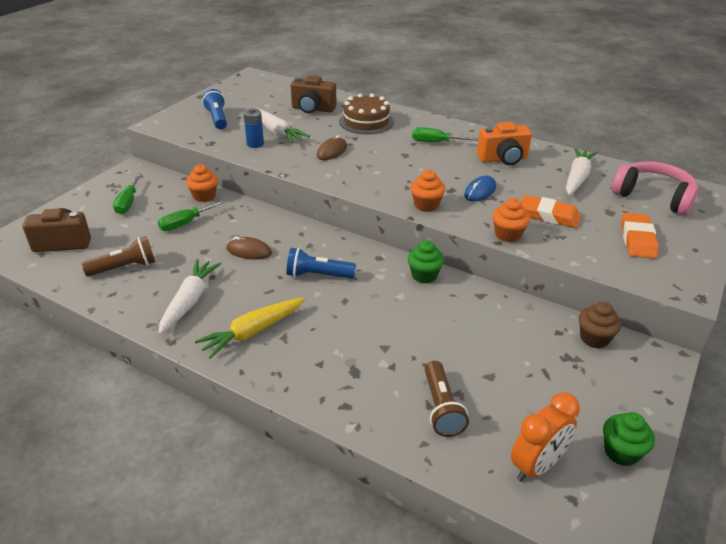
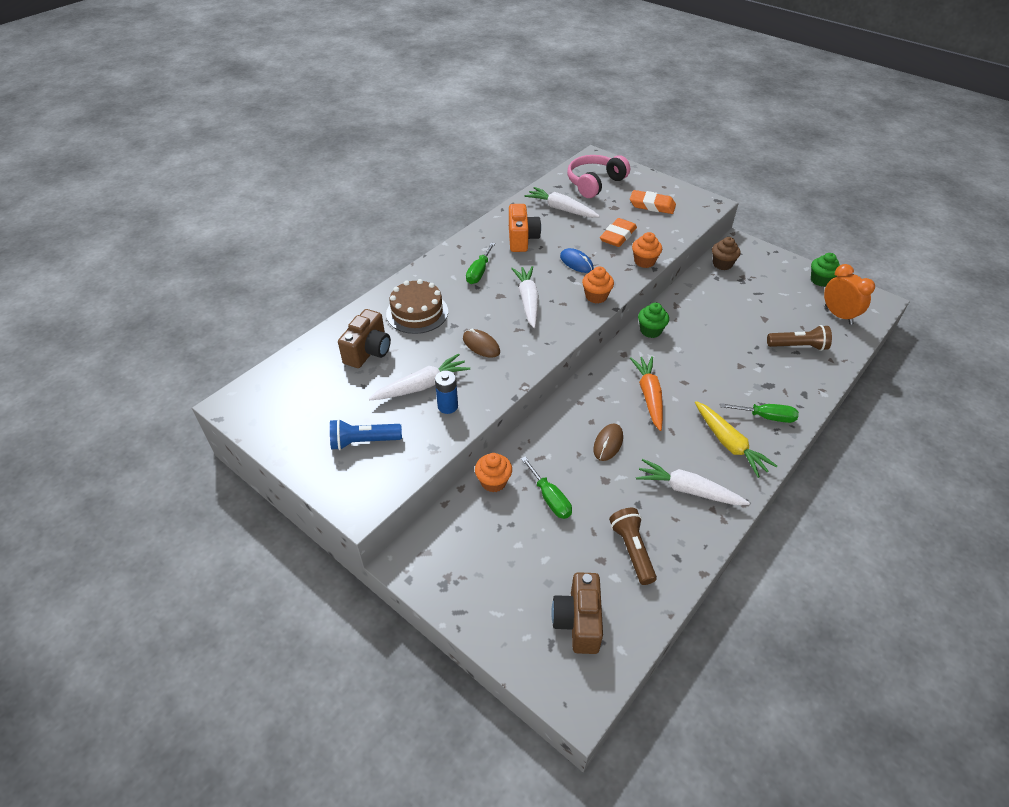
camera: 80 degrees left, 10 degrees up
green screwdriver [113,174,141,214] -> green screwdriver moved to [721,403,799,423]
blue flashlight [286,248,356,279] -> orange carrot [630,356,663,431]
none -> white carrot [511,266,539,328]

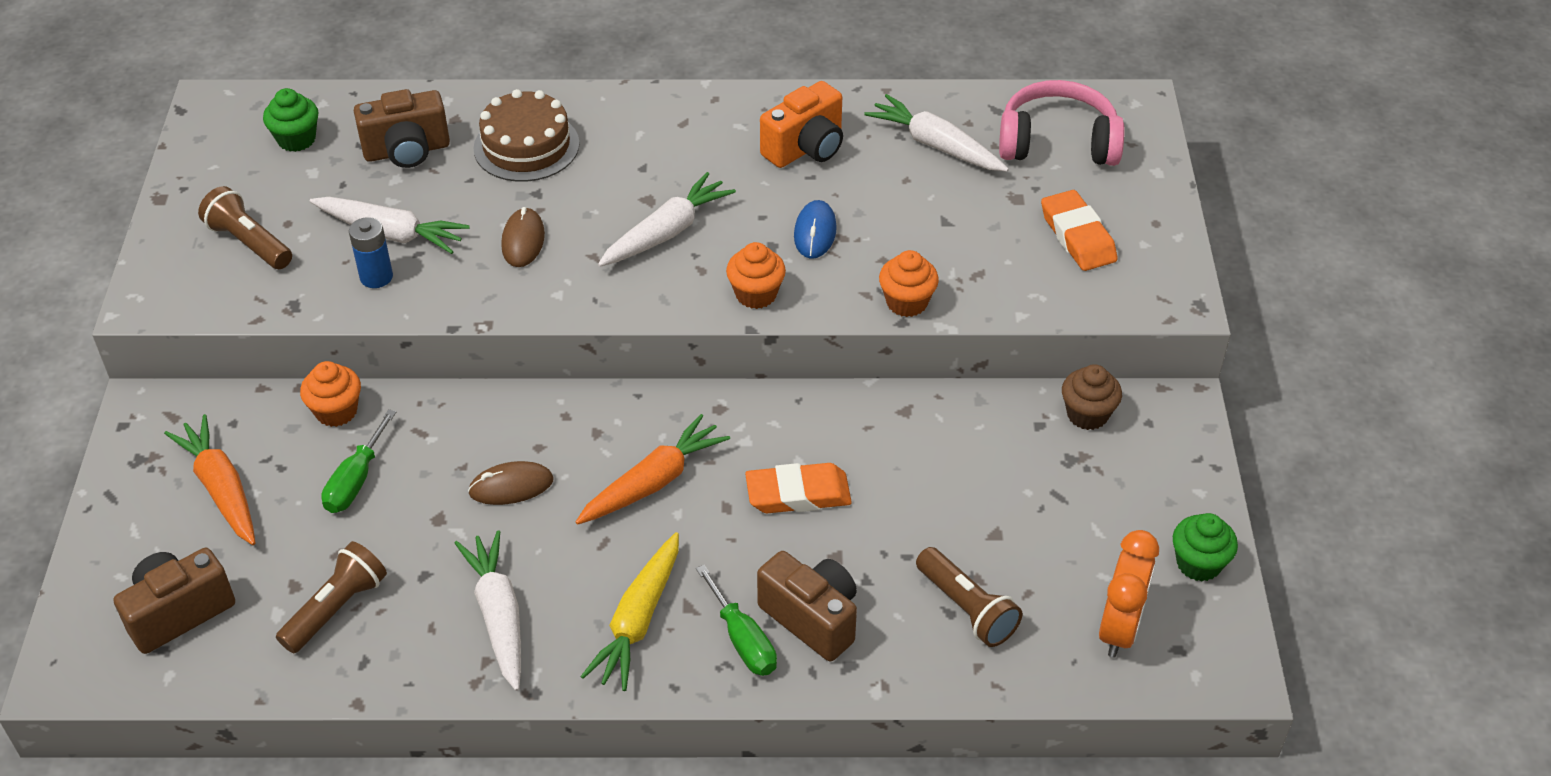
camera: 50 degrees right, 0 degrees up
blue flashlight [330,419,402,450] -> brown flashlight [198,186,292,269]
green screwdriver [466,242,495,284] -> none
white carrot [525,187,600,218] -> white carrot turned 45 degrees counterclockwise [864,94,1009,171]
orange eraser [600,218,637,247] -> orange eraser moved to [745,463,852,513]
green cupcake [638,303,669,338] -> green cupcake moved to [263,88,319,152]
none -> orange carrot [164,414,255,545]
none -> brown camera [757,551,857,661]

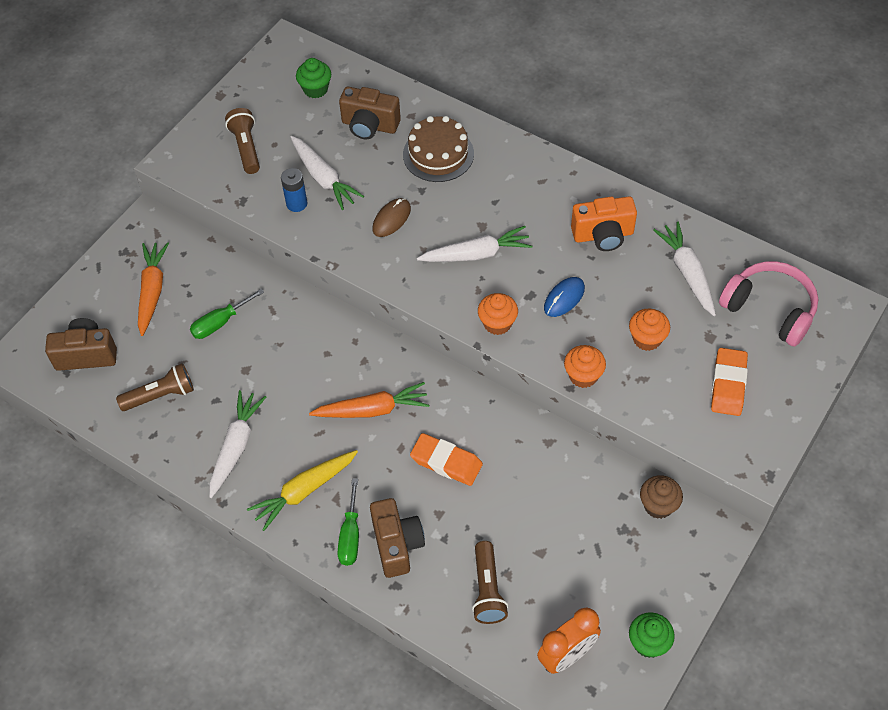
camera: 35 degrees right, 10 degrees up
orange cupcake [300,361,361,427] -> orange cupcake moved to [629,308,670,351]
brown mouse [468,461,554,505] -> none

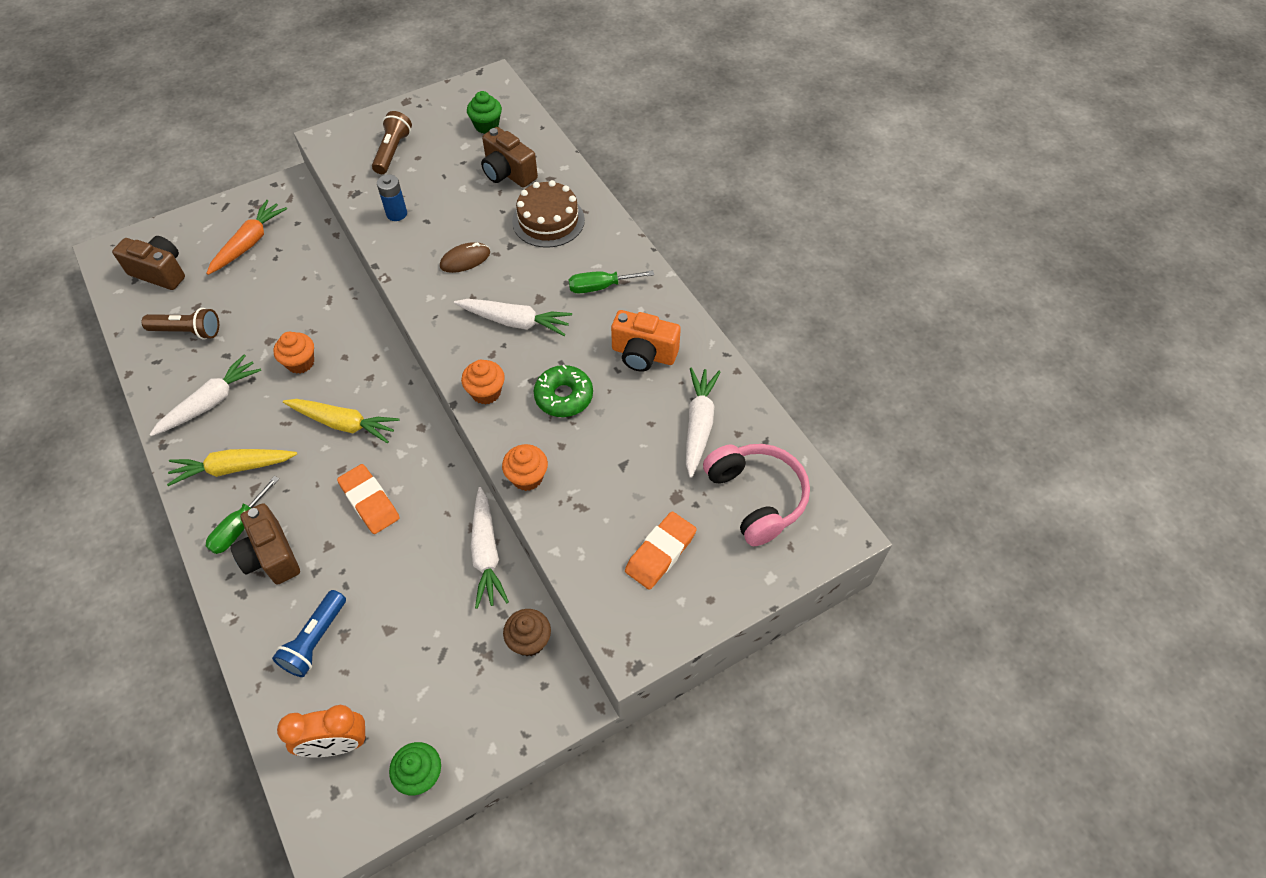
camera: 25 degrees right, 0 degrees up
green screwdriver [190,289,264,339] -> green screwdriver moved to [568,270,654,293]
white carrot [291,136,364,210] -> white carrot moved to [471,487,509,609]
orange carrot [309,382,429,418] -> yellow carrot [283,399,400,443]
brown camera [370,498,425,578] -> brown camera turned 135 degrees clockwise [230,503,300,585]
brown flashlight [472,541,508,624] -> blue flashlight [272,590,346,677]
blue mouse [544,277,585,317] -> green donut [534,365,593,417]
orange cupcake [629,308,670,351] -> orange cupcake moved to [273,332,314,374]

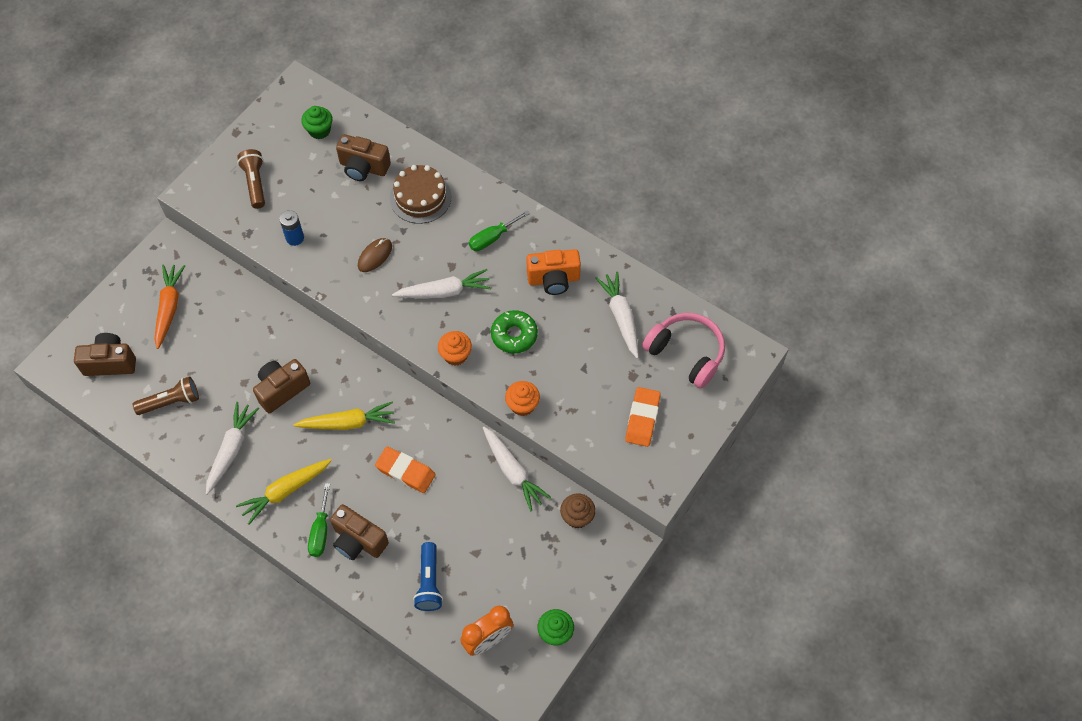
camera: 25 degrees left, 5 degrees up
orange cupcake [273,332,314,374] -> brown camera [253,359,310,413]

